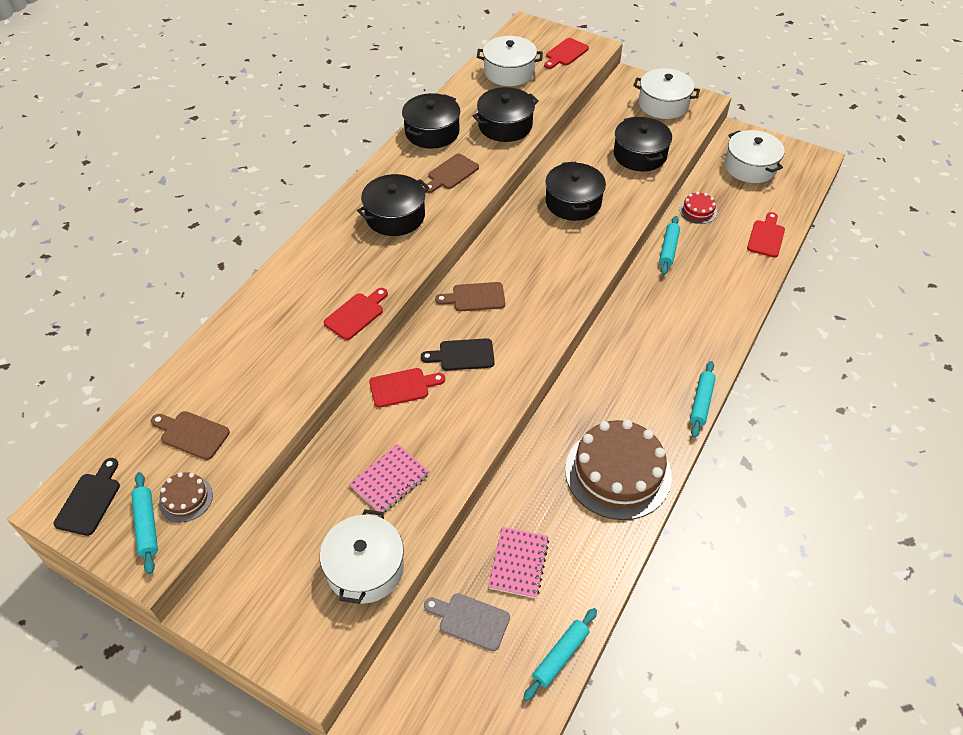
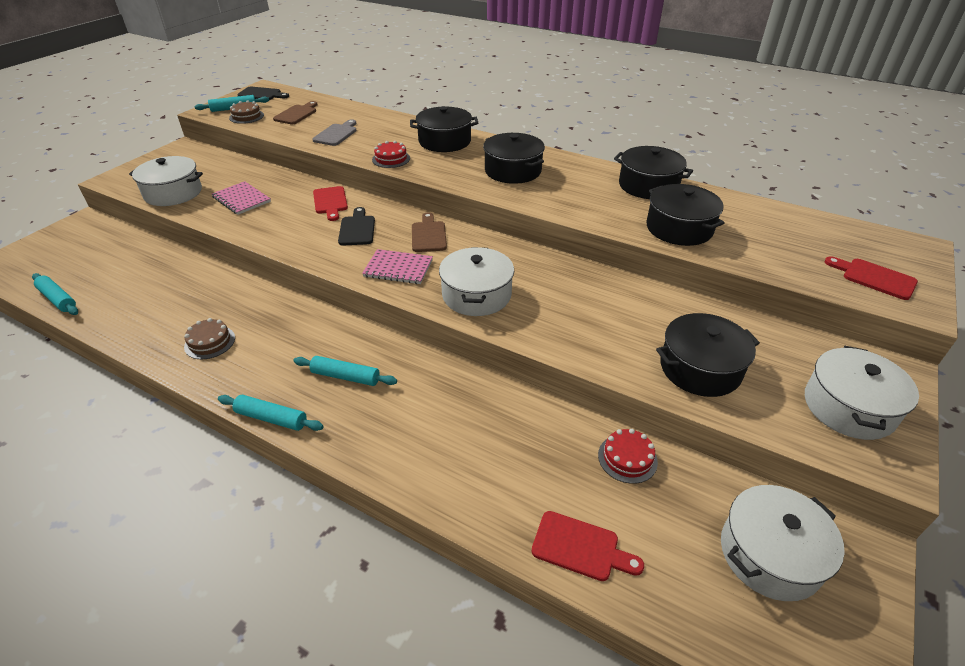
camera: 90 degrees right, 10 degrees down
red cutting board [324,288,388,340] -> red cake [372,141,410,168]
brown cutting board [424,154,479,193] -> none
grey cutting board [424,593,510,651] -> grey cutting board moved to [312,119,356,146]
white pot [477,36,543,86] -> white pot moved to [439,247,514,316]
pink notebook [488,527,549,598] -> pink notebook moved to [362,249,433,284]
black pot [545,162,606,221] -> black pot moved to [410,106,478,152]
brown cake [565,420,672,520] -> brown cake [184,318,235,359], size x0.45
turquoise rolling pin [659,216,680,275] -> turquoise rolling pin moved to [293,356,397,386]

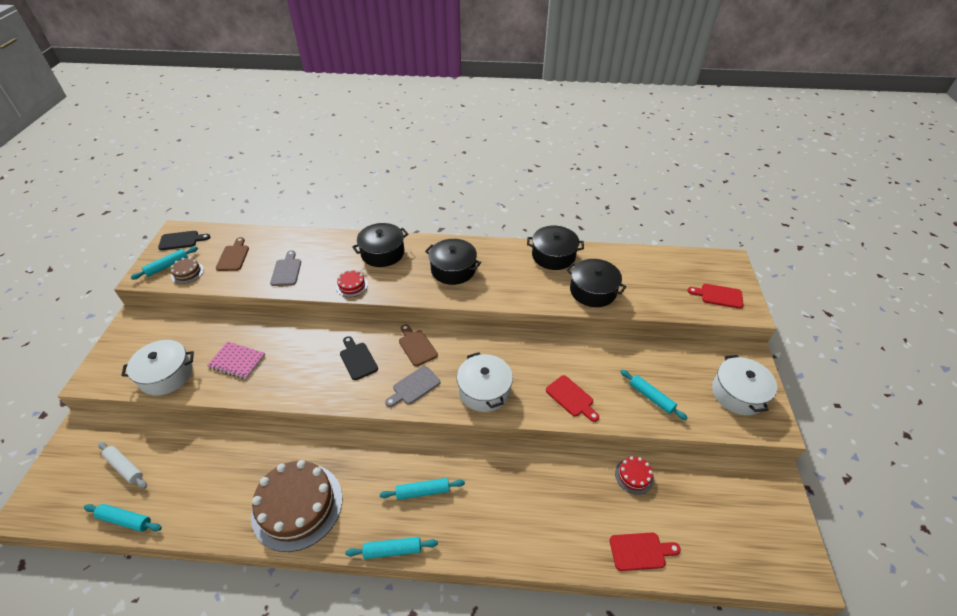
camera: 25 degrees left, 5 degrees up
brown cake [184,318,235,359] -> brown cake [251,460,342,552], size x2.23
red cutting board [313,186,348,221] -> red cutting board moved to [546,375,599,422]
pink notebook [362,249,433,284] -> grey cutting board [385,366,440,407]
black pot [656,313,760,397] -> turquoise rolling pin [620,370,688,420]
white pot [721,485,845,601] -> none
none -> white rolling pin [98,442,147,489]

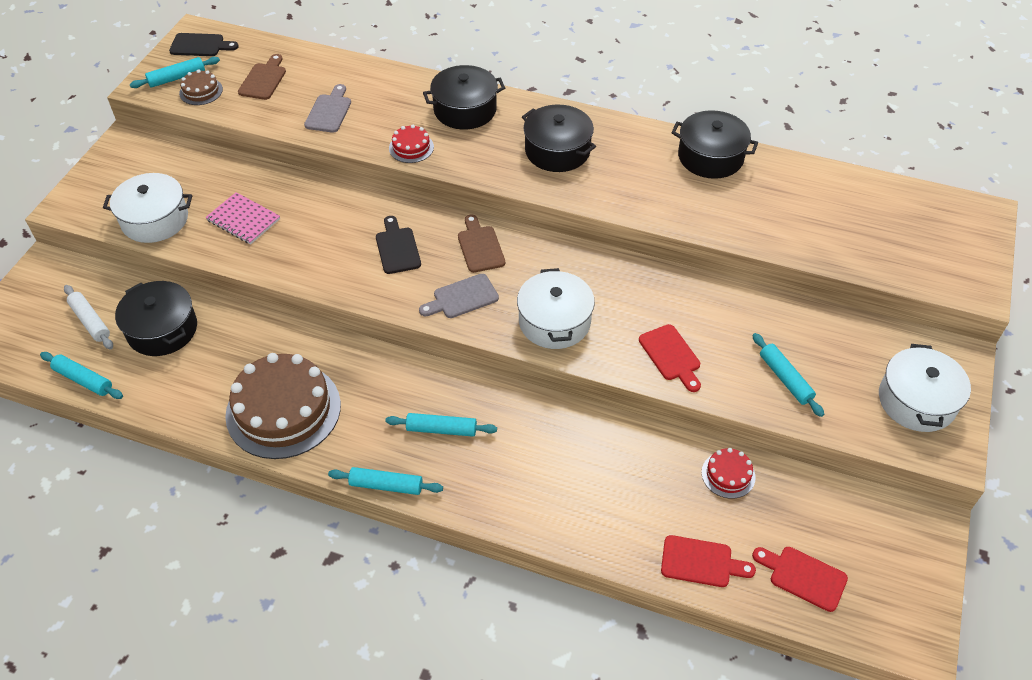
camera: 15 degrees right, 5 degrees up
black pot [566,259,627,307] -> black pot moved to [115,281,197,356]
red cutting board [687,284,743,309] -> red cutting board moved to [752,547,848,612]

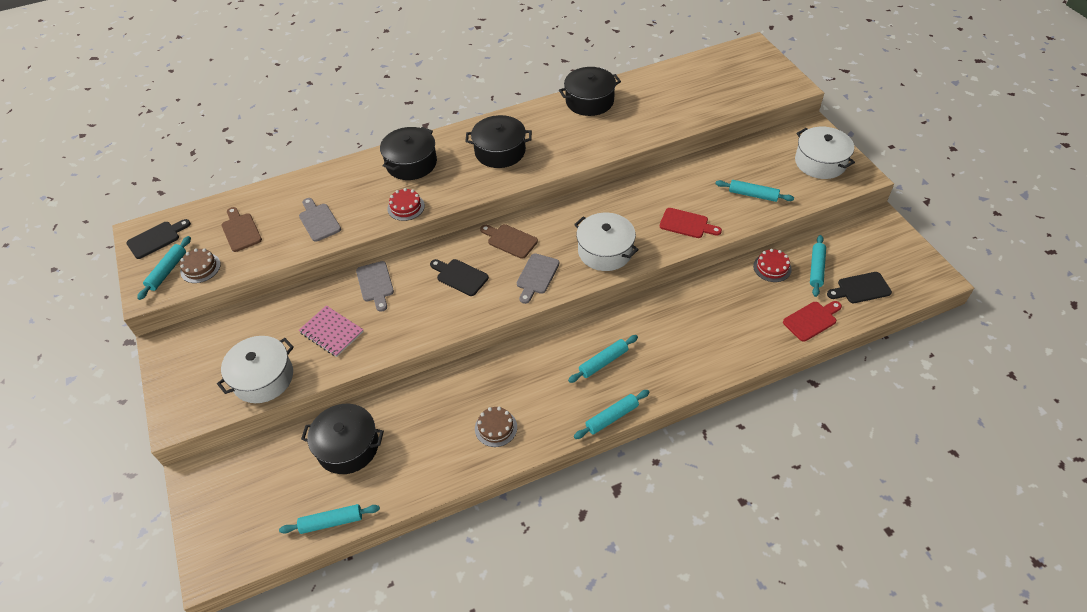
camera: 40 degrees left, 0 degrees up
white rolling pin [64,285,113,350] -> none
pink notebook [205,192,280,244] -> pink notebook turned 45 degrees clockwise [299,305,364,357]
brown cake [225,353,341,459] -> brown cake [475,407,517,447], size x0.45
red cutting board [752,547,848,612] -> black cutting board [827,272,892,303]
none -> grey cutting board [356,261,394,312]
none -> turquoise rolling pin [810,235,826,297]

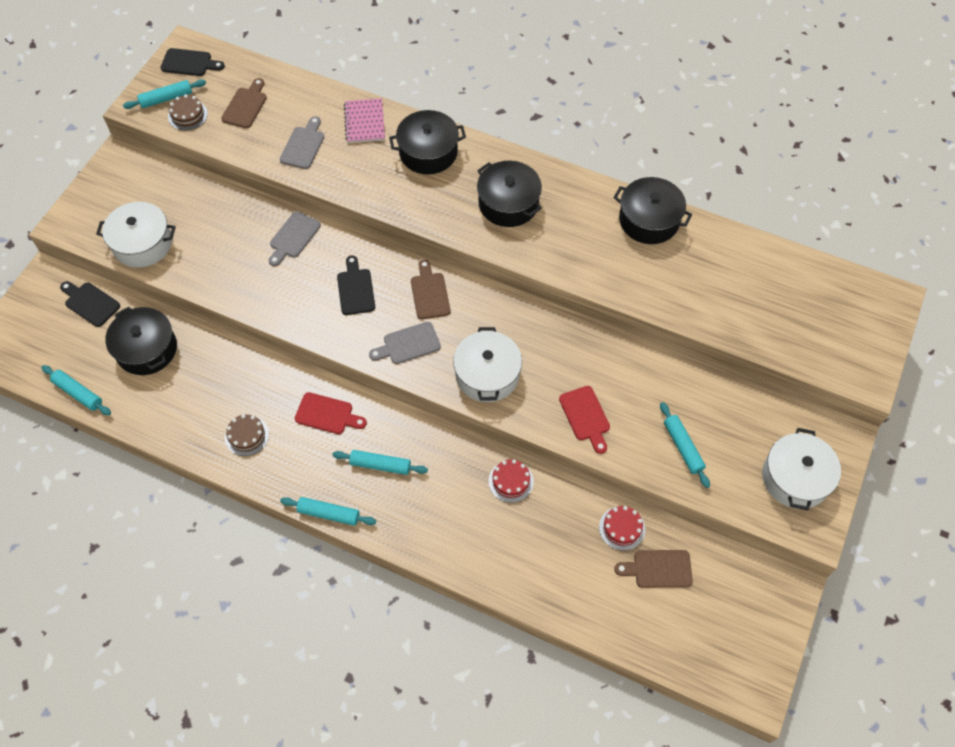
camera: 45 degrees right, 10 degrees up
pink notebook [299,305,364,357] -> pink notebook moved to [344,98,385,143]
red cake [387,188,425,221] -> red cake moved to [489,459,534,503]
red cutting board [783,301,842,342] -> red cutting board moved to [295,392,367,434]
turquoise rolling pin [810,235,826,297] -> brown cutting board [614,550,693,588]
black cutting board [827,272,892,303] -> black cutting board moved to [60,281,120,327]

